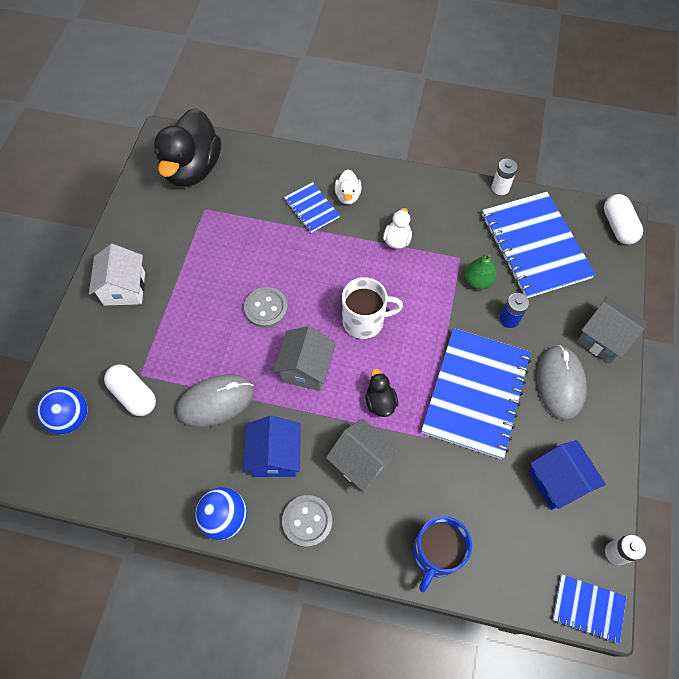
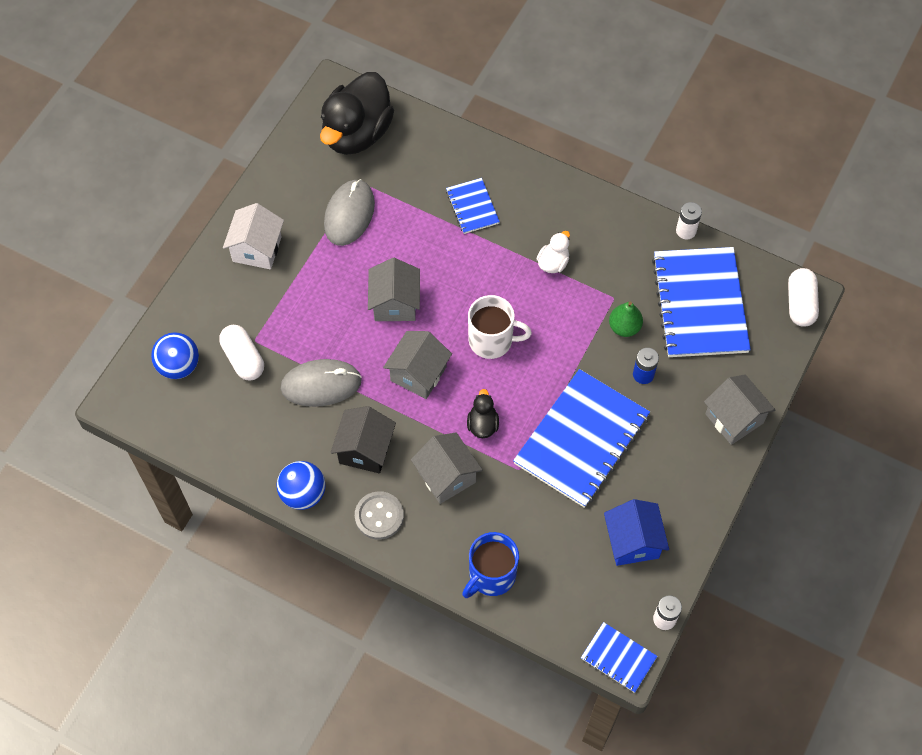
camera: 15 degrees right, 0 degrees up
blue house [243,416,301,477] -> black house [331,406,396,473]
grey button [244,287,288,328] -> grey house [368,258,420,321]
white duck [335,169,362,204] -> none
grey mouse [537,345,587,421] -> grey mouse moved to [324,179,375,246]

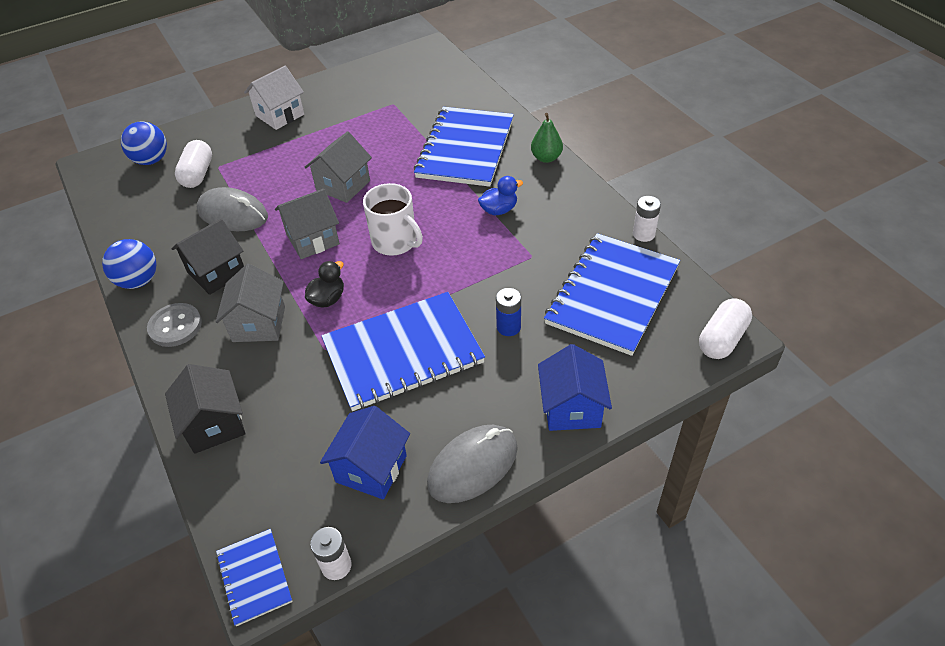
camera: 35 degrees right, 15 degrees down
black duck [320,72,394,155] -> none
grey mouse [324,179,375,246] -> grey mouse moved to [427,425,518,503]
blue notebook [446,178,500,234] -> blue notebook [414,107,514,187], size x2.06
blue mug [462,532,519,598] -> black house [165,364,245,454]
white duck [536,231,570,273] -> blue duck [478,176,523,215]
green pear [609,302,643,337] -> green pear moved to [531,113,563,163]
grey house [704,374,775,445] -> blue house [538,344,612,431]

